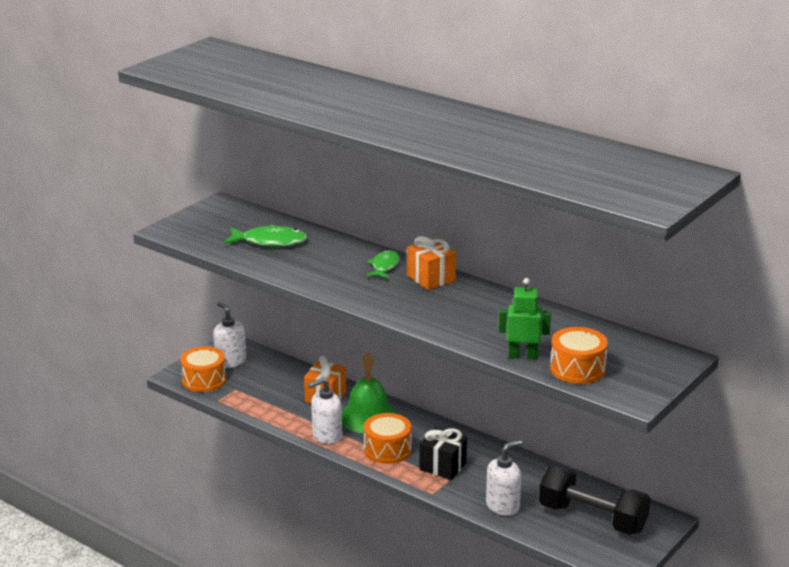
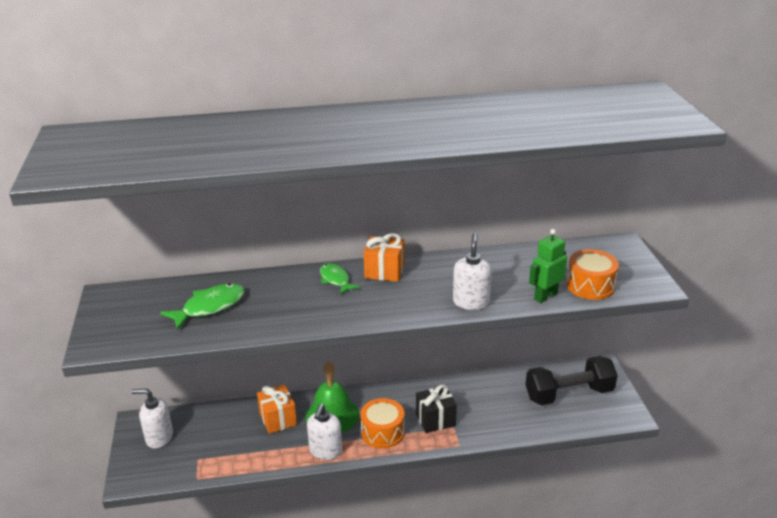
camera: 45 degrees left, 5 degrees up
orange drum [180,346,226,392] -> none
white soap dispenser [486,440,522,516] -> white soap dispenser moved to [453,233,492,310]

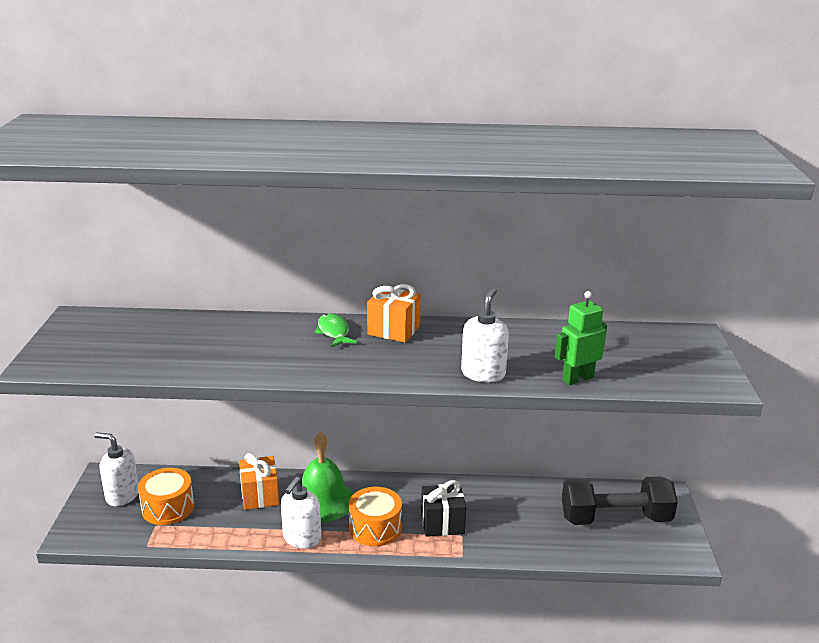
camera: 10 degrees right, 5 degrees down
green fish [160,283,245,330] -> none
orange drum [566,249,619,300] -> orange drum moved to [138,468,194,525]

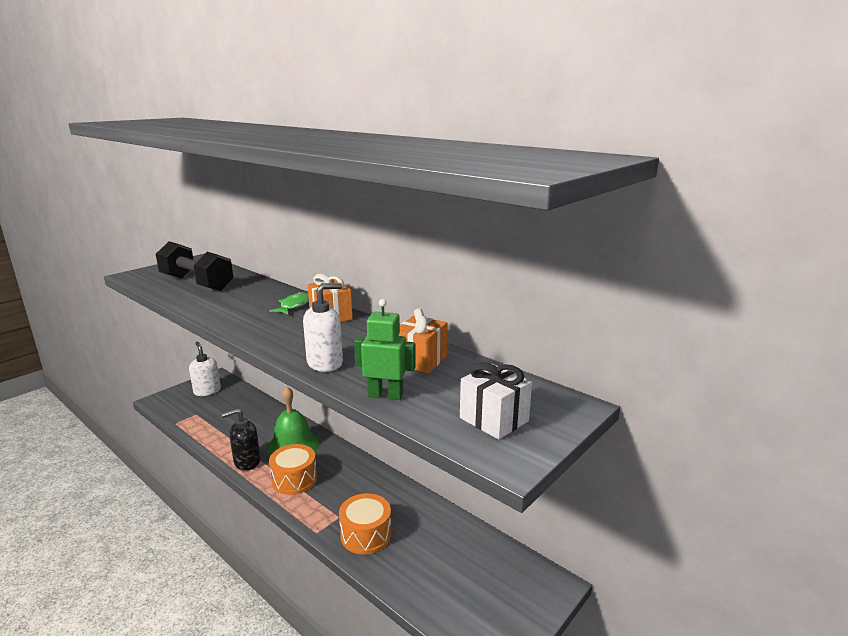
camera: 40 degrees right, 5 degrees down
orange drum [138,468,194,525] -> orange drum moved to [339,493,392,554]
orange gift [239,453,279,510] -> orange gift moved to [398,308,448,374]
white soap dispenser [281,477,321,549] -> black soap dispenser [222,408,261,471]
black gift [421,480,466,537] -> none
black dumbbell [562,476,678,525] -> black dumbbell moved to [156,241,233,291]
none -> white gift [460,362,532,440]

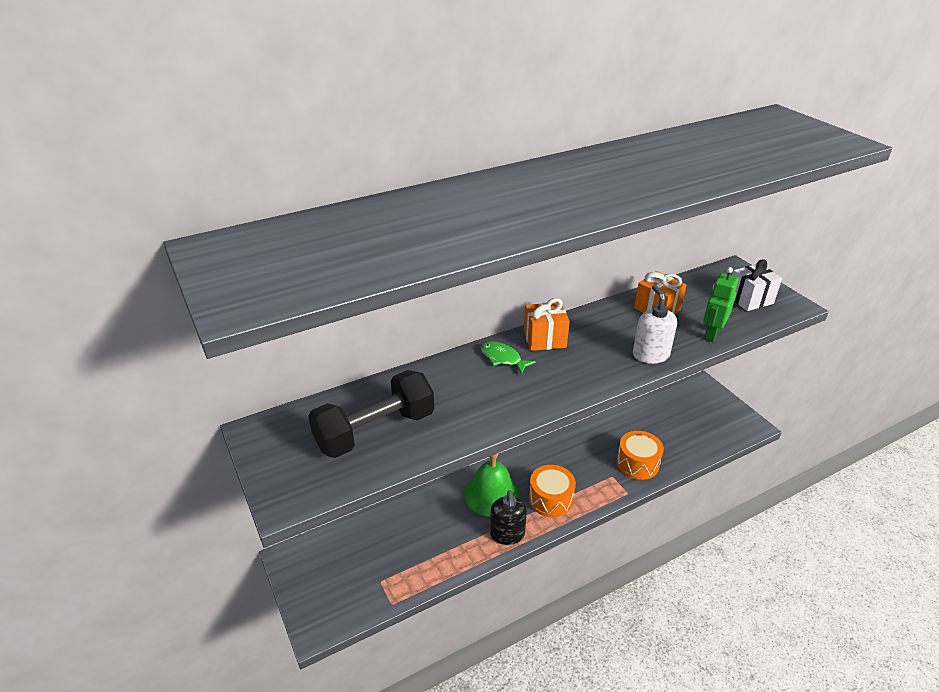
camera: 70 degrees left, 15 degrees up
white soap dispenser [189,342,221,396] -> none

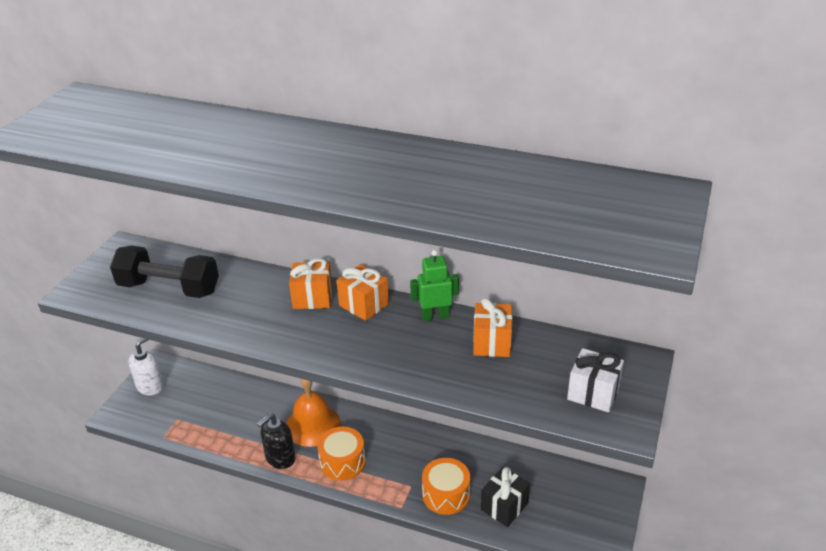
camera: 50 degrees right, 0 degrees up
green bell [464,453,520,517] -> orange bell [286,379,341,447]
green fish [481,341,536,375] -> orange gift [289,258,332,309]
white soap dispenser [633,285,677,364] -> white soap dispenser moved to [129,338,164,396]
green robot [703,267,739,342] -> green robot moved to [410,250,459,321]
none -> black gift [481,467,530,527]

